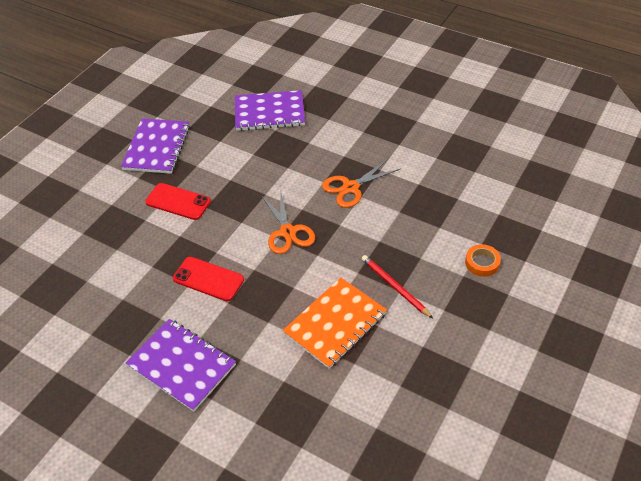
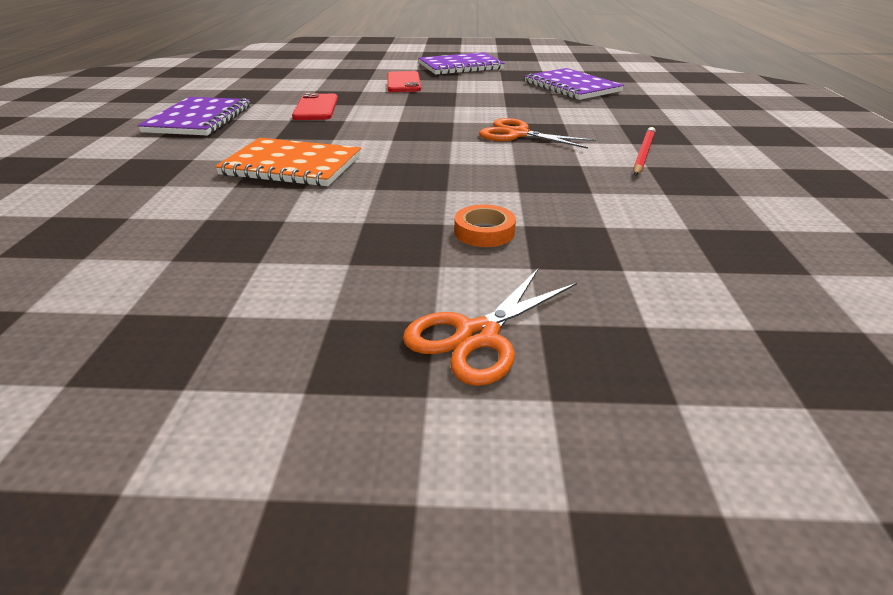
camera: 60 degrees right, 15 degrees down
orange scissors [261,192,315,254] -> orange scissors moved to [403,269,577,386]
red pencil [362,255,433,319] -> red pencil moved to [633,127,655,175]

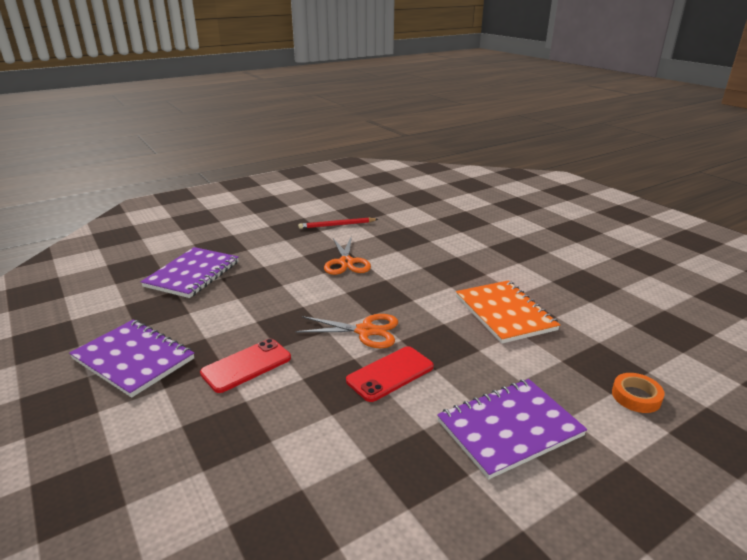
camera: 125 degrees left, 5 degrees down
orange scissors [403,269,577,386] -> orange scissors moved to [295,314,398,348]
orange tape [454,204,516,247] -> orange tape moved to [612,373,665,413]

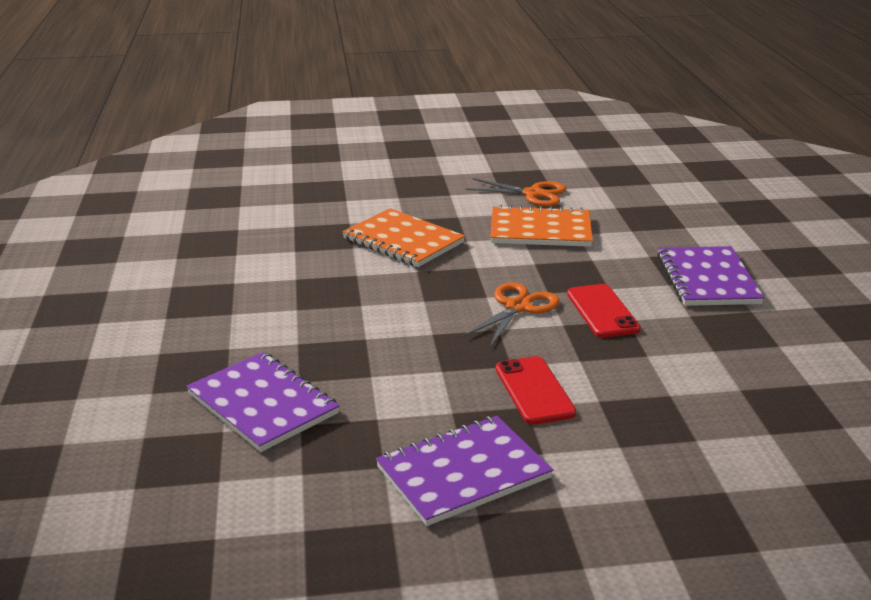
camera: 65 degrees left, 0 degrees up
red pencil [298,218,378,229] -> none
orange scissors [324,236,371,275] -> orange scissors moved to [466,178,566,207]
orange tape [612,373,665,413] -> none
none -> orange notebook [342,208,465,267]

